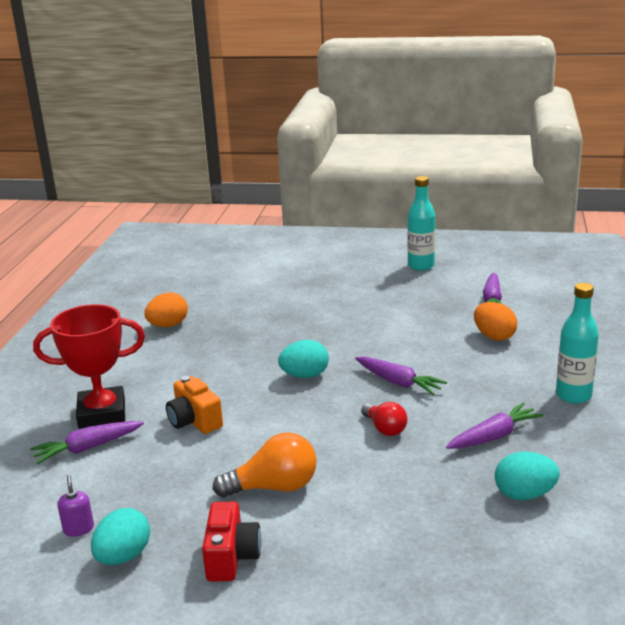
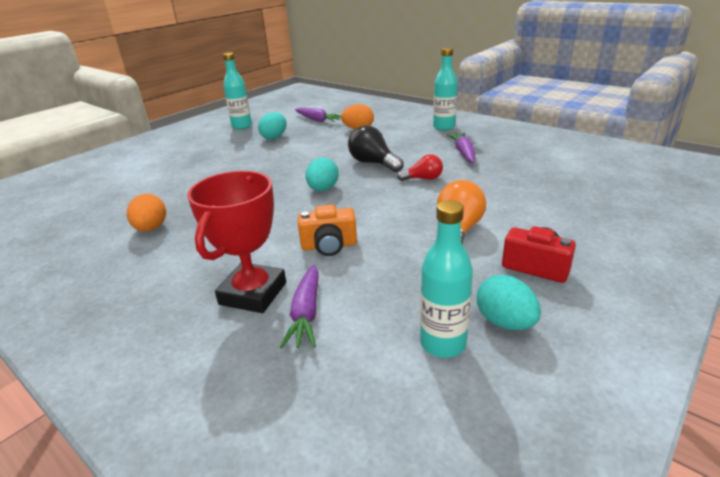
camera: 60 degrees left, 5 degrees up
purple soap dispenser [57,474,94,537] -> turquoise bottle [420,200,473,358]
purple carrot [355,356,447,395] -> black light bulb [348,125,404,172]
turquoise egg [495,452,560,500] -> turquoise egg moved to [258,112,287,140]

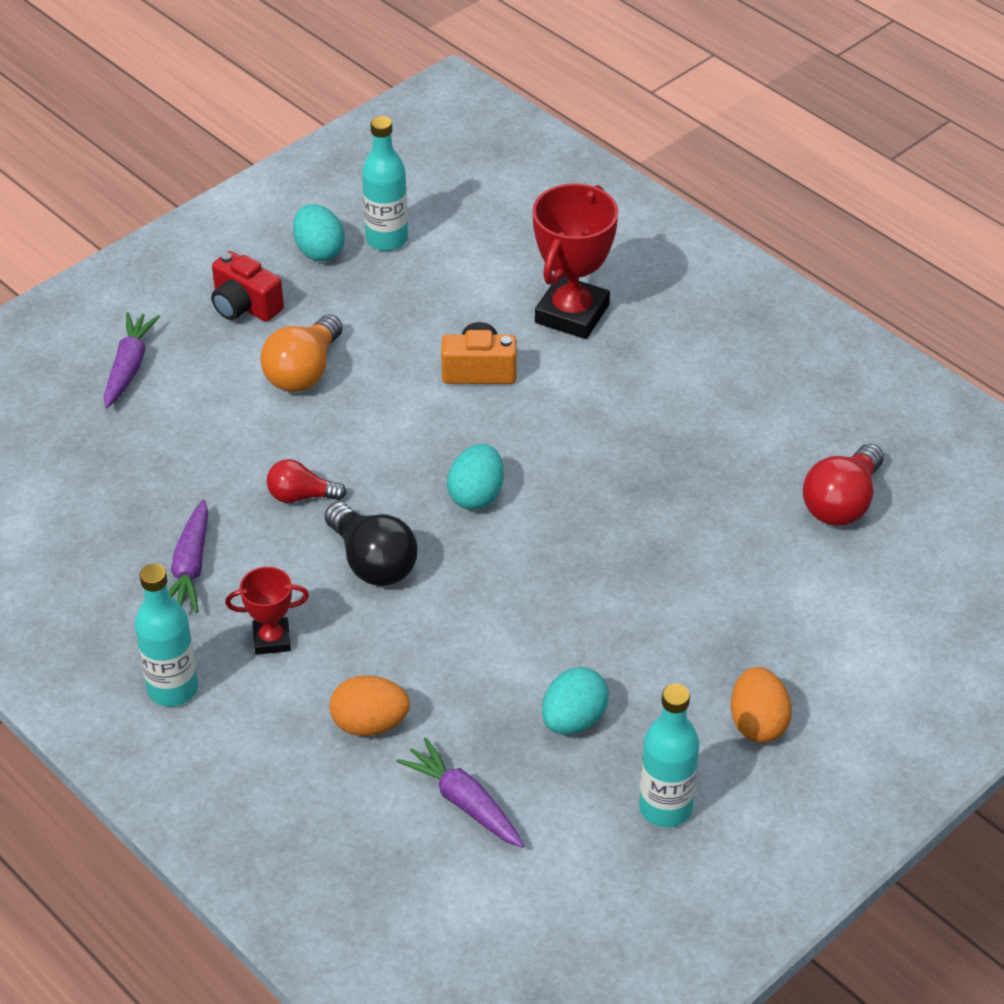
camera: 175 degrees left, 15 degrees up
orange egg [127,194,166,232] -> orange egg moved to [731,667,792,743]
purple carrot [280,265,319,349] -> purple carrot moved to [104,312,160,409]
none -> red trophy [225,567,309,655]
none -> red light bulb [803,443,884,526]

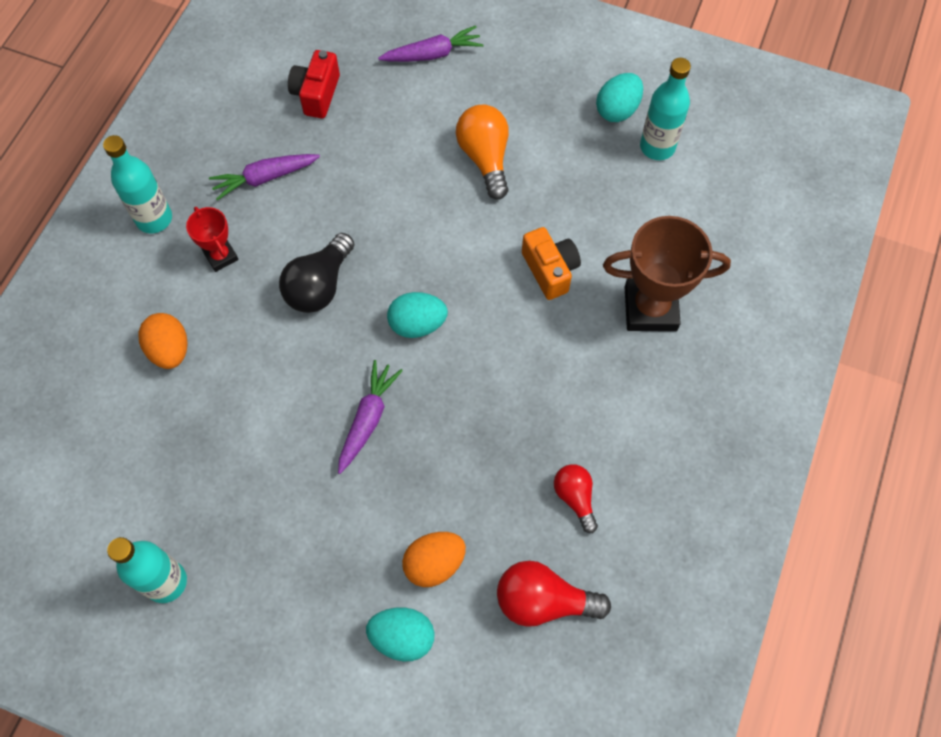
camera: 65 degrees right, 20 degrees up
red camera [211,251,284,322] -> red camera moved to [288,50,340,119]
orange light bulb [260,314,343,392] -> orange light bulb turned 75 degrees clockwise [456,104,509,200]
red light bulb [267,459,347,503] -> red light bulb moved to [554,464,598,533]
purple carrot [396,738,524,847] -> purple carrot moved to [338,360,403,474]
red trophy [532,183,618,339] -> brown trophy [603,216,731,331]
turquoise egg [542,667,609,735] -> turquoise egg moved to [366,608,435,662]
orange egg [731,667,792,743] -> orange egg moved to [402,532,466,587]

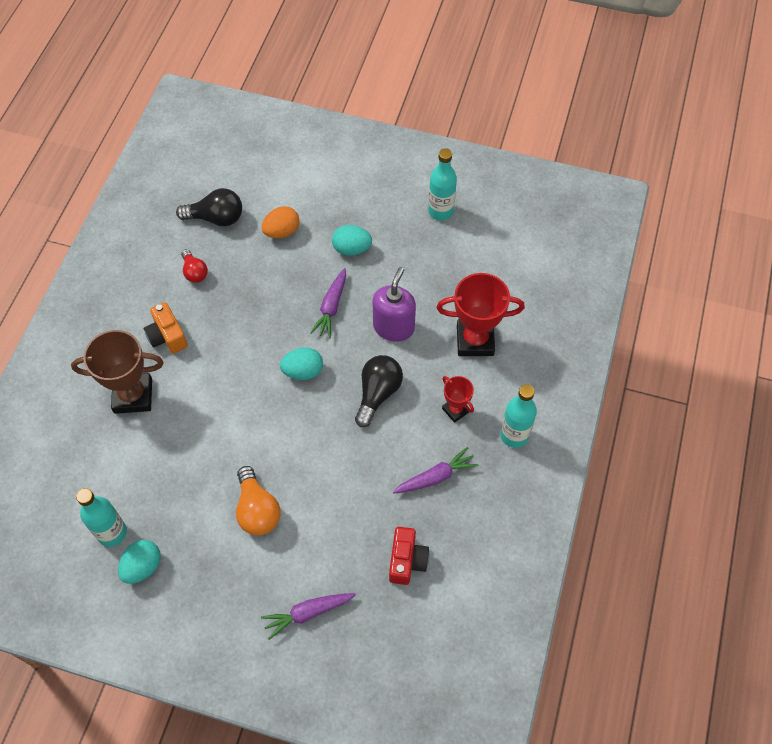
camera: 175 degrees right, 5 degrees down
orange egg [138,313,187,369] -> red trophy [436,273,525,356]
turquoise egg [366,608,435,662] -> turquoise egg moved to [332,225,372,256]
red light bulb [497,561,611,627] -> black light bulb [176,188,242,227]
orange camera [522,227,581,300] -> orange camera moved to [144,302,188,354]
none -> purple soap dispenser [372,267,416,342]

